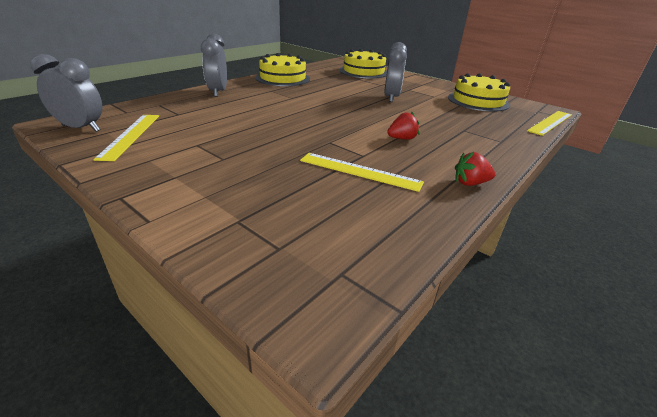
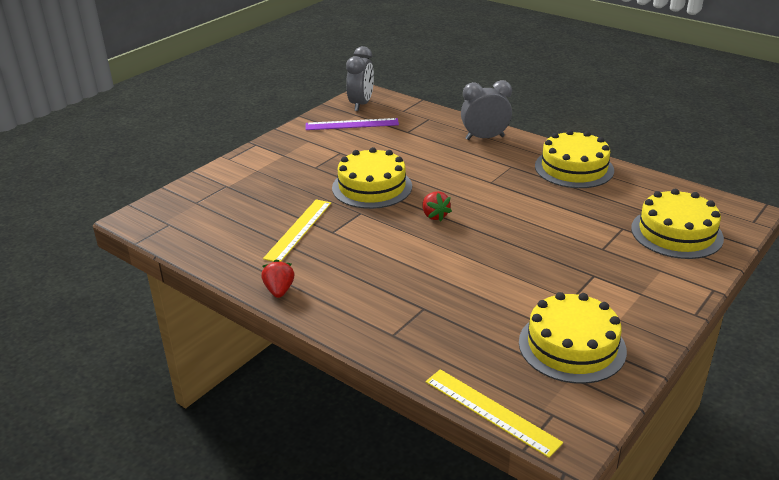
camera: 90 degrees right, 0 degrees up
yellow ruler [93,115,159,161] -> purple ruler [306,118,399,130]
grey clock [384,42,407,102] -> none
red strawberry [387,111,420,140] -> red strawberry moved to [422,191,452,221]
none -> yellow cake [332,147,412,209]

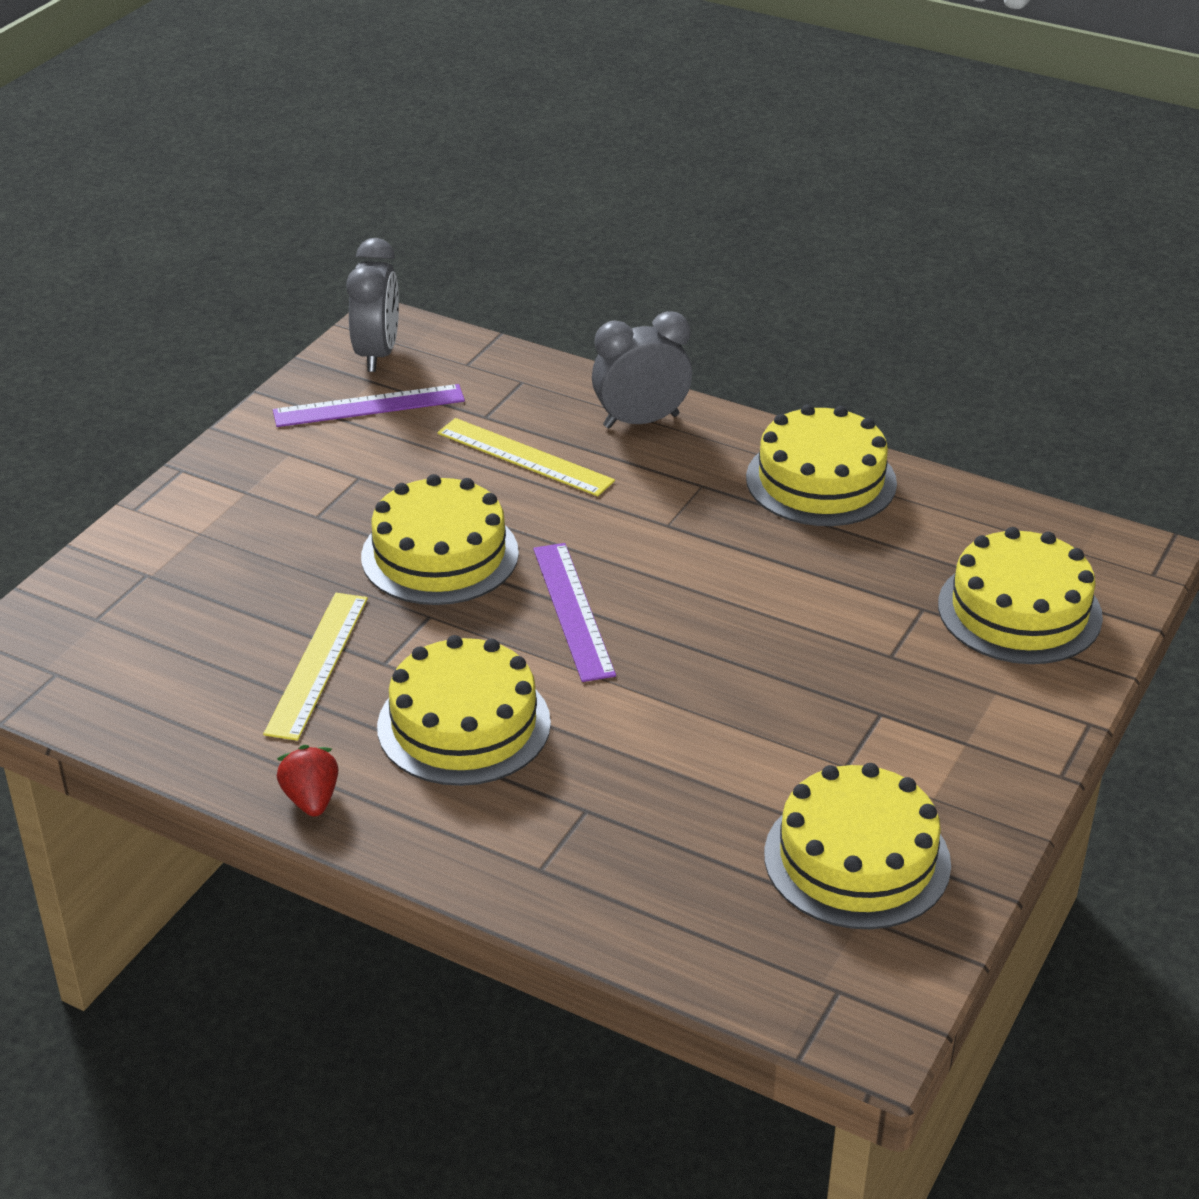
camera: 10 degrees left, 5 degrees up
red strawberry [422,191,452,221] -> purple ruler [533,543,616,682]
yellow ruler [425,369,563,458] -> yellow ruler moved to [437,418,615,496]
none -> yellow cake [377,635,551,786]

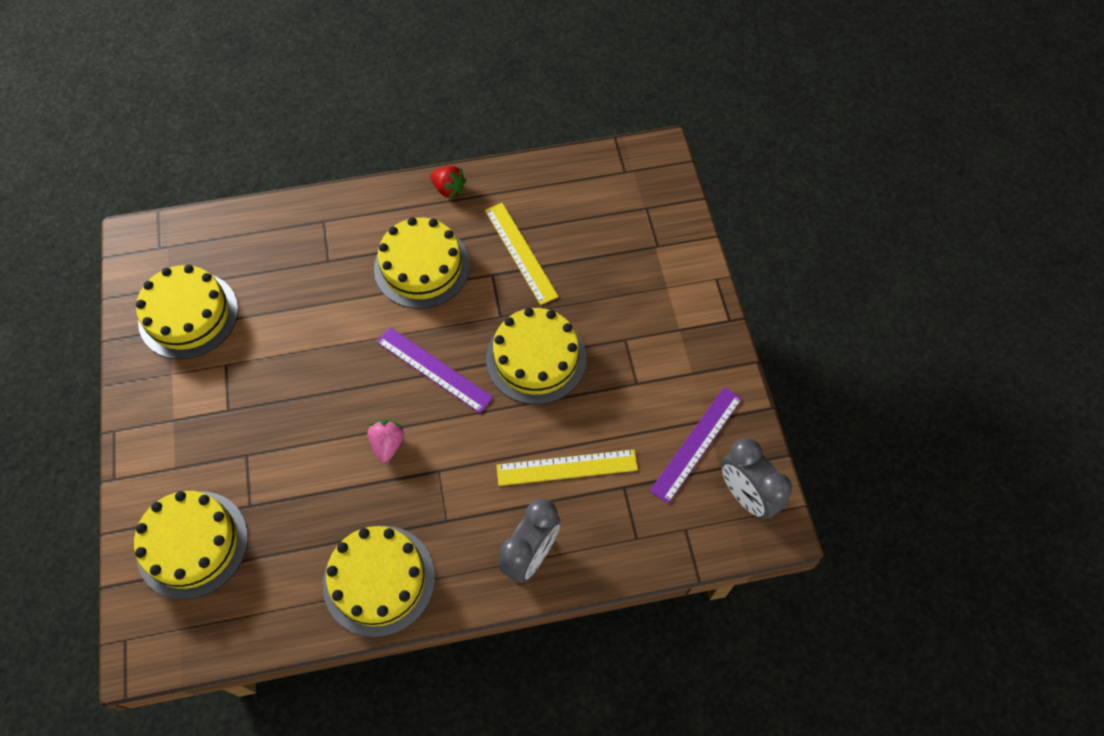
camera: 140 degrees right, 25 degrees up
none -> pink strawberry [368,420,404,463]

